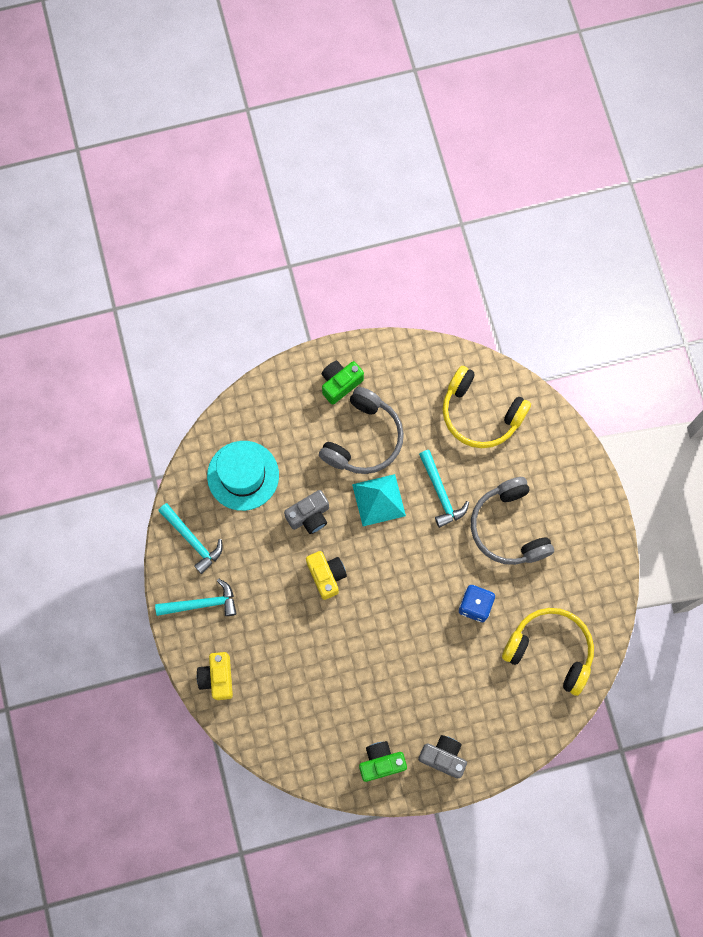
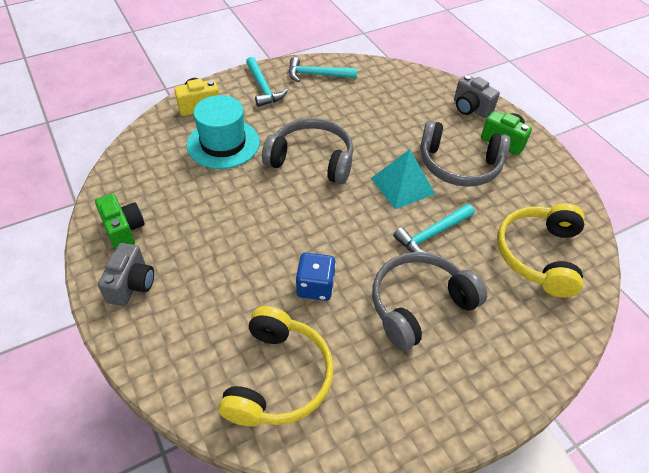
camera: 75 degrees right, 25 degrees down
turquoise hammer [158,503,223,574] -> turquoise hammer turned 60 degrees clockwise [289,57,357,82]
turquoise hat [207,441,279,511] -> turquoise hat moved to [187,95,260,169]
grey camera [284,490,329,534] -> grey camera moved to [454,75,500,118]
yellow camera [306,551,347,600] -> grey headphones [262,118,353,184]

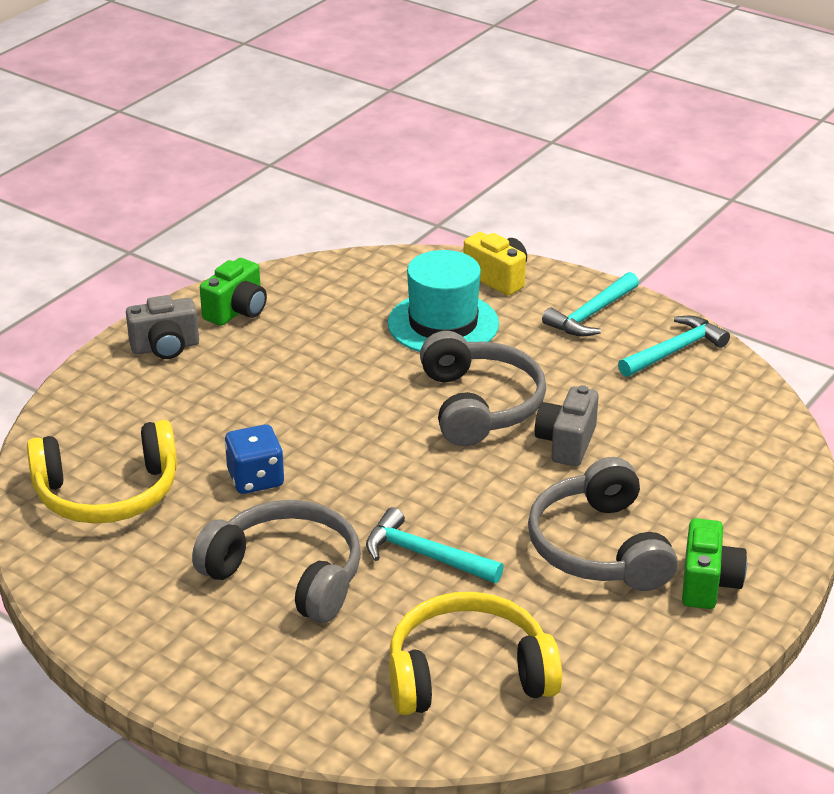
camera: 65 degrees right, 15 degrees down
turquoise hammer [289,57,357,82] -> turquoise hammer turned 75 degrees clockwise [618,316,730,377]
turquoise pyramid [371,149,435,209] -> none
grey camera [454,75,500,118] -> grey camera moved to [535,385,599,466]

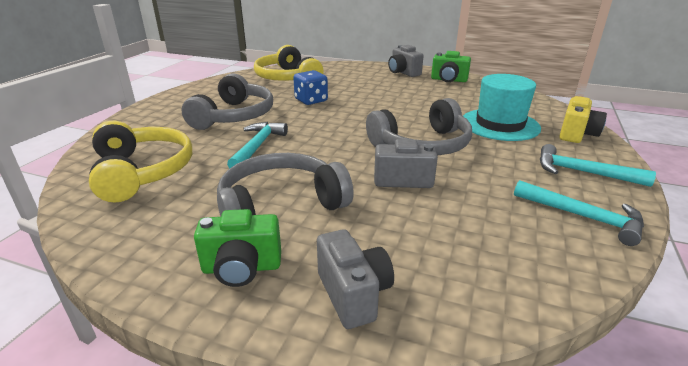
camera: 75 degrees right, 5 degrees down
none -> grey camera [317,229,394,329]

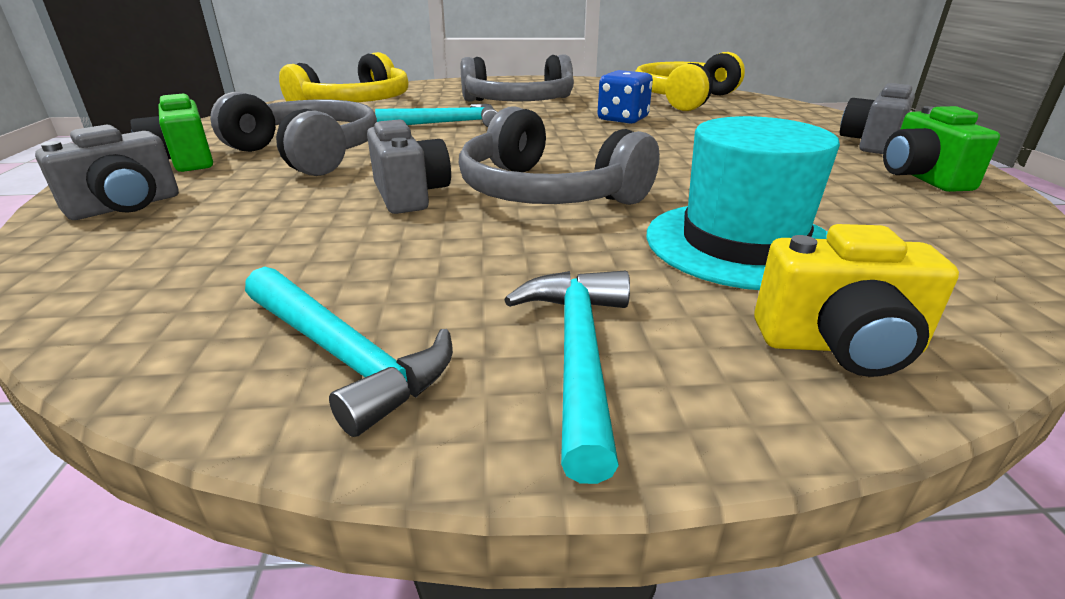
camera: 65 degrees right, 0 degrees up
turquoise hammer [514,180,644,246] -> turquoise hammer turned 60 degrees counterclockwise [245,267,453,437]

